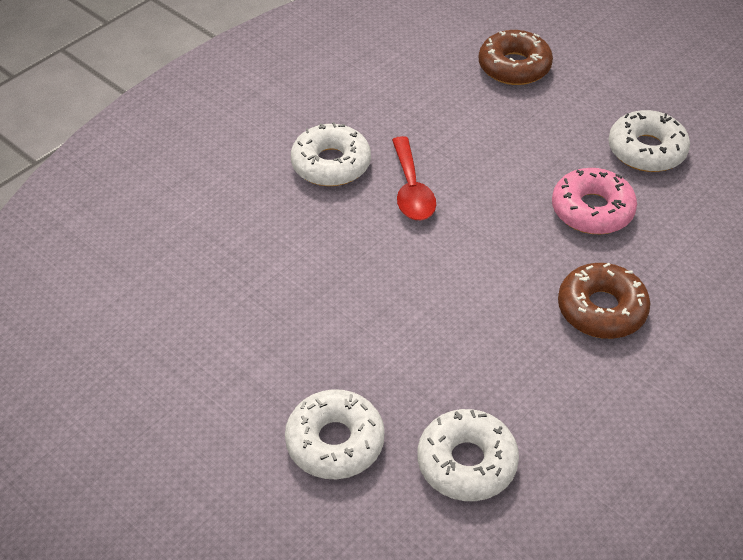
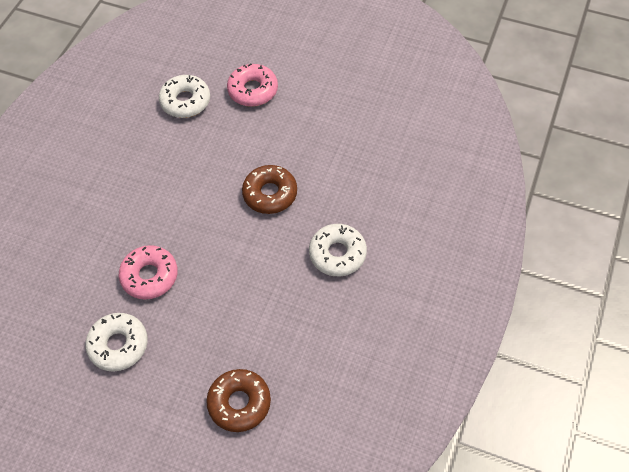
camera: 160 degrees right, 10 degrees up
white donut [285,389,385,479] -> pink donut [227,64,278,107]
red spoon [392,136,436,220] -> none
brown donut [558,263,650,339] -> brown donut moved to [242,165,297,214]

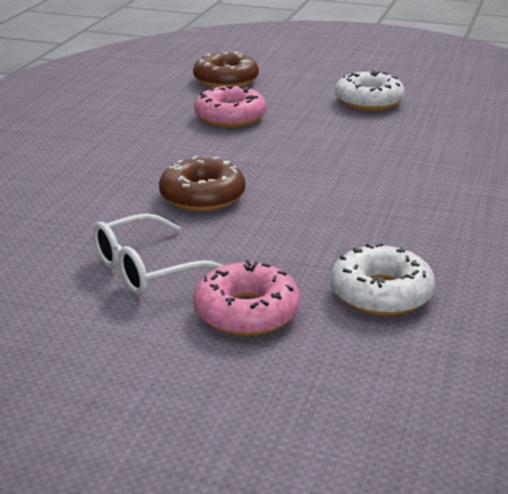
camera: 175 degrees right, 30 degrees down
pink donut [119,245,178,299] -> pink donut moved to [194,85,266,127]
white donut [309,224,367,276] -> none
none -> white glasses [93,214,223,295]

